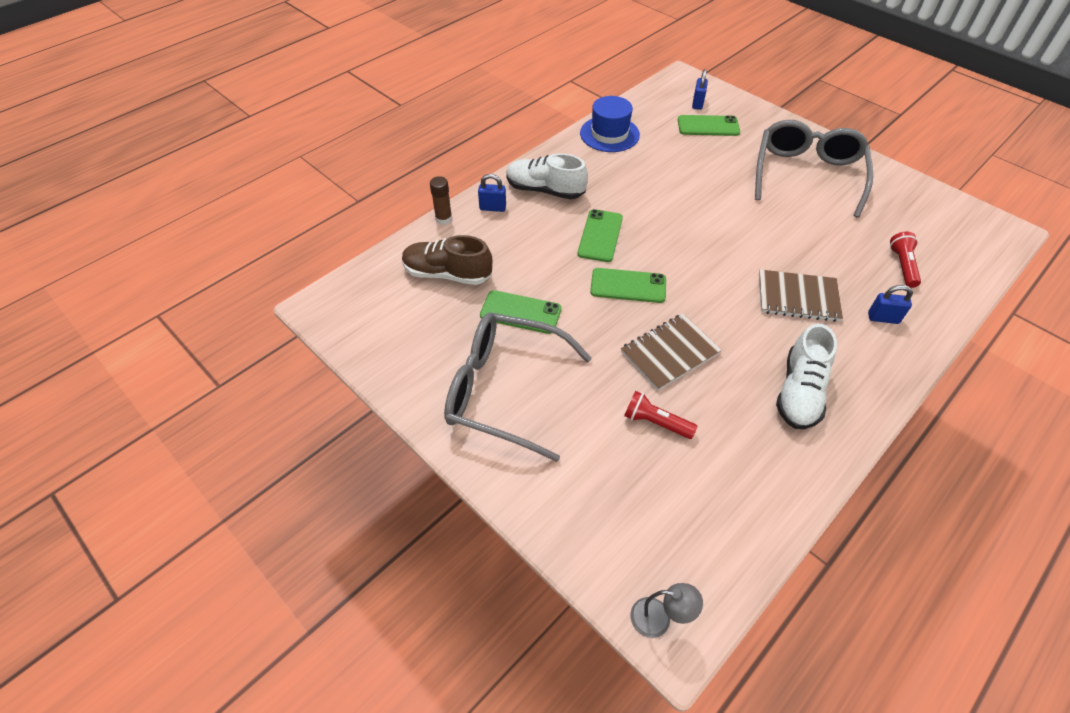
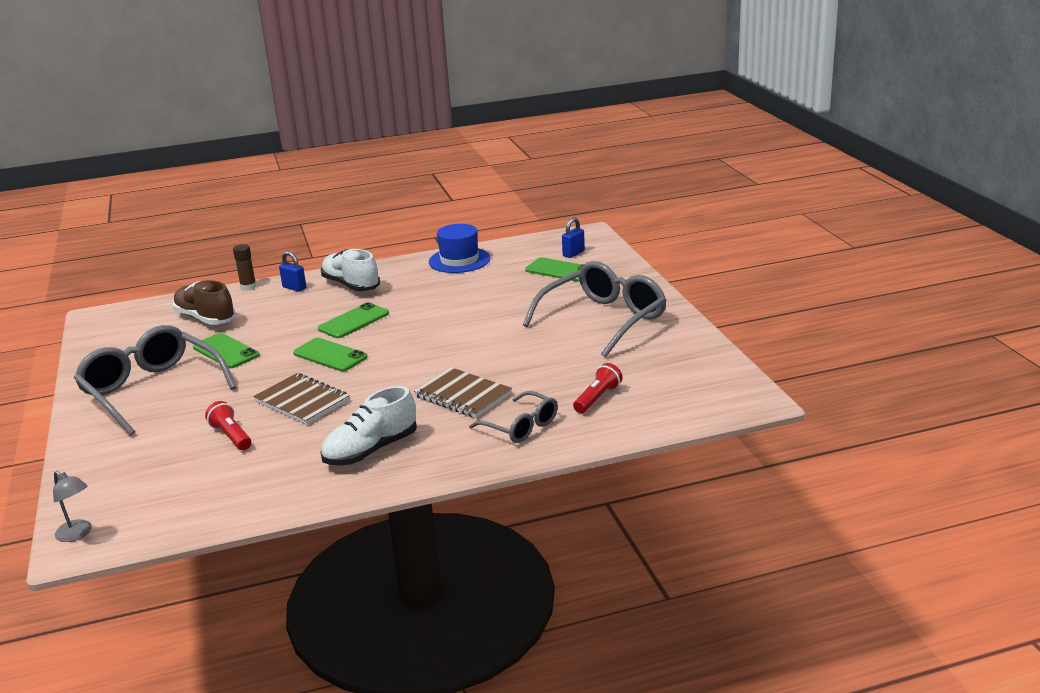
camera: 30 degrees right, 25 degrees down
brown notebook [621,314,722,391] -> brown notebook turned 45 degrees clockwise [253,373,350,425]
blue padlock [868,285,913,324] -> grey glasses [469,391,558,443]

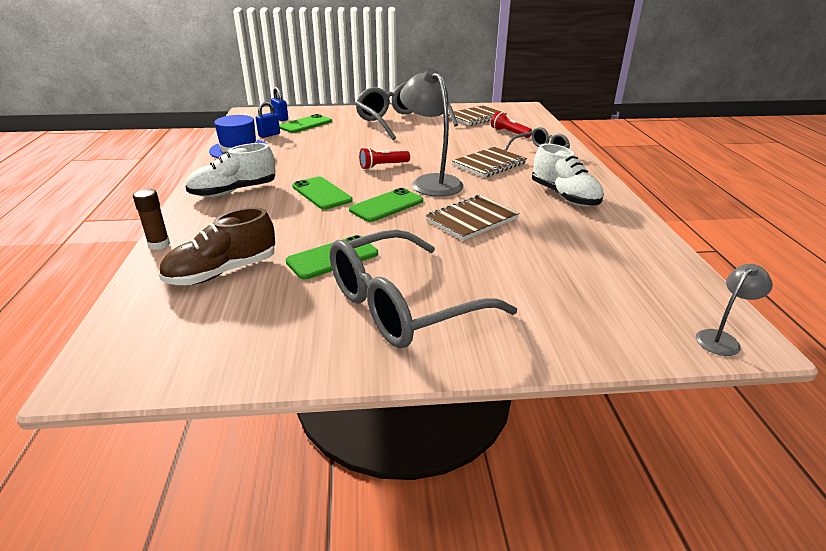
camera: 80 degrees left, 5 degrees up
red flashlight [205,401,251,450] -> red flashlight moved to [359,147,410,170]
blue padlock [279,251,306,292] -> blue padlock moved to [256,101,280,138]
none -> grey lamp [400,68,463,197]
none -> brown notebook [448,105,507,126]

